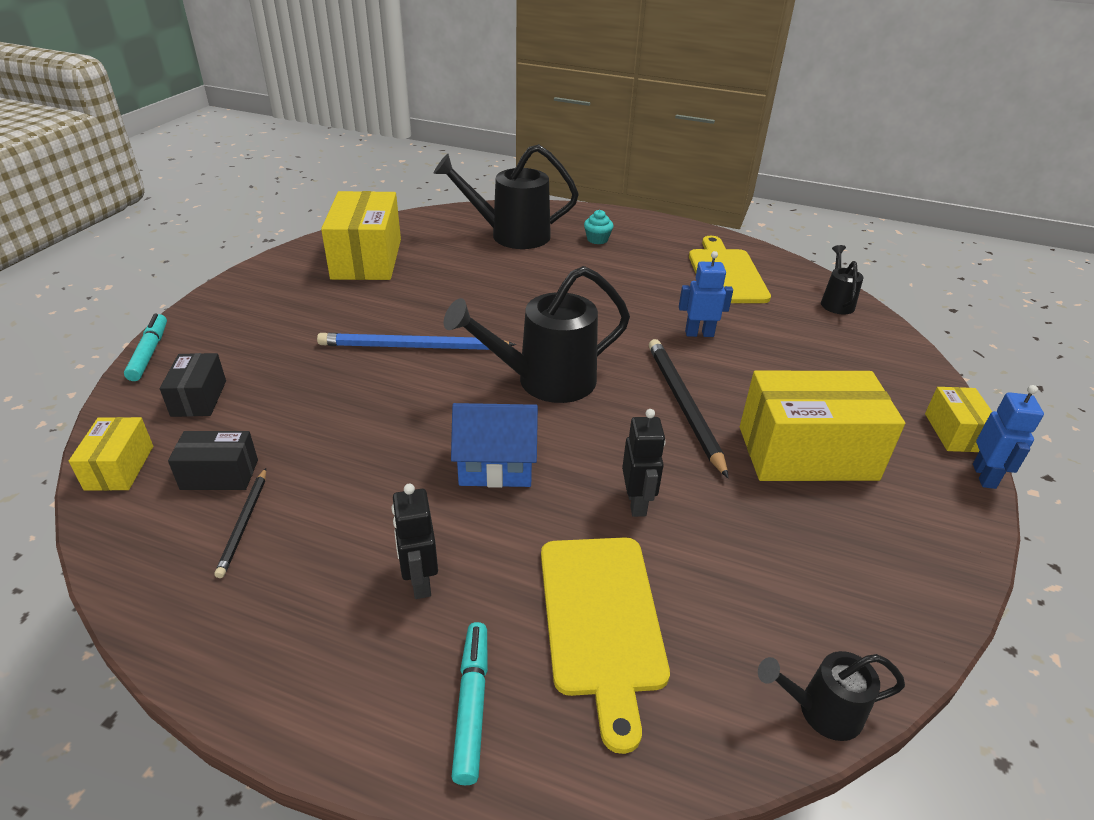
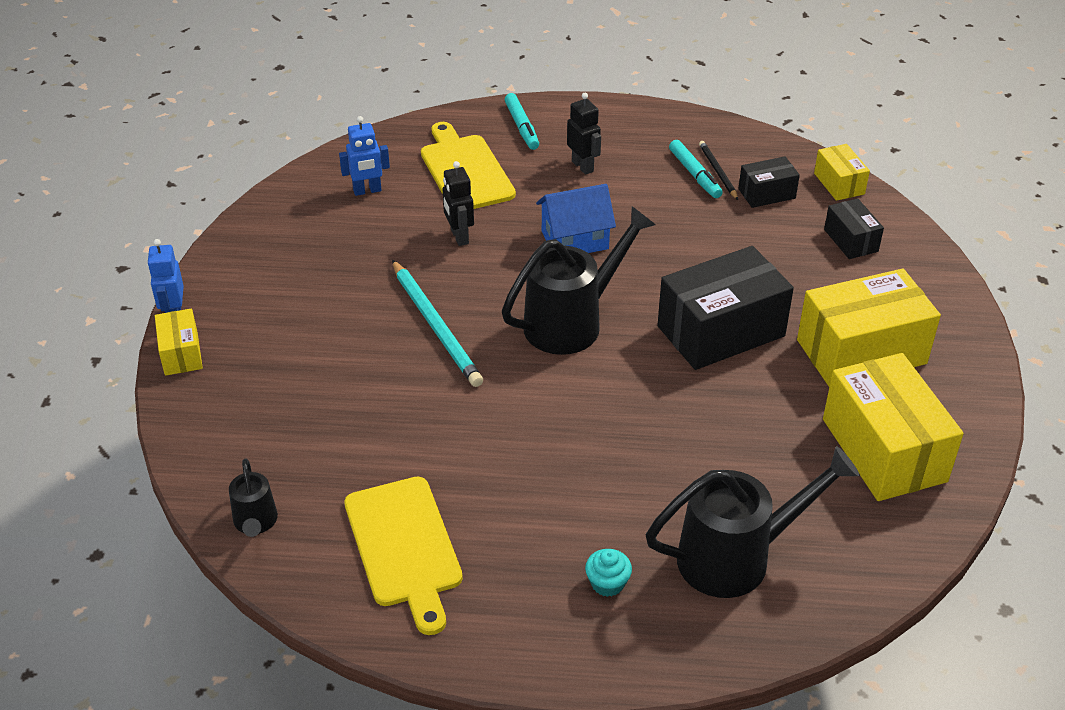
camera: 165 degrees right, 5 degrees up
turquoise marker [124,314,167,381] -> turquoise marker moved to [669,140,723,198]
blue pencil [317,333,516,350] -> black box [657,246,794,370]
black pencil [649,339,728,478] -> turquoise pencil [392,260,483,387]
blue robot [679,251,733,337] -> blue robot moved to [339,116,390,196]
yellow box [740,371,905,481] -> yellow box moved to [797,269,941,387]
black watering can [758,651,905,741] -> none

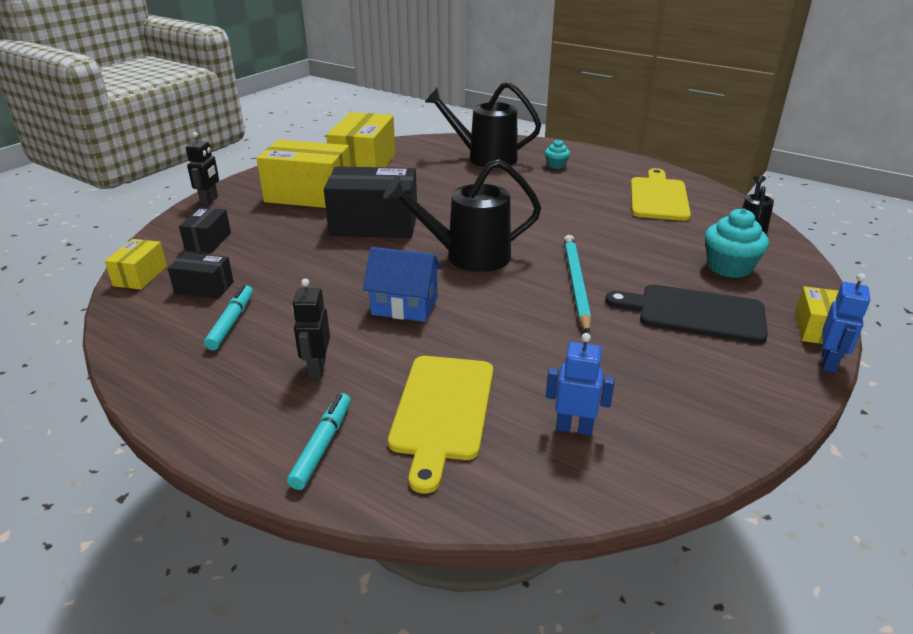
camera: 150 degrees left, 10 degrees down
black robot [443,161,474,246] -> black robot moved to [186,132,219,206]
black pencil [699,141,738,200] -> none
none -> black cutting board [605,284,768,344]
none -> turquoise cupcake [705,208,769,278]

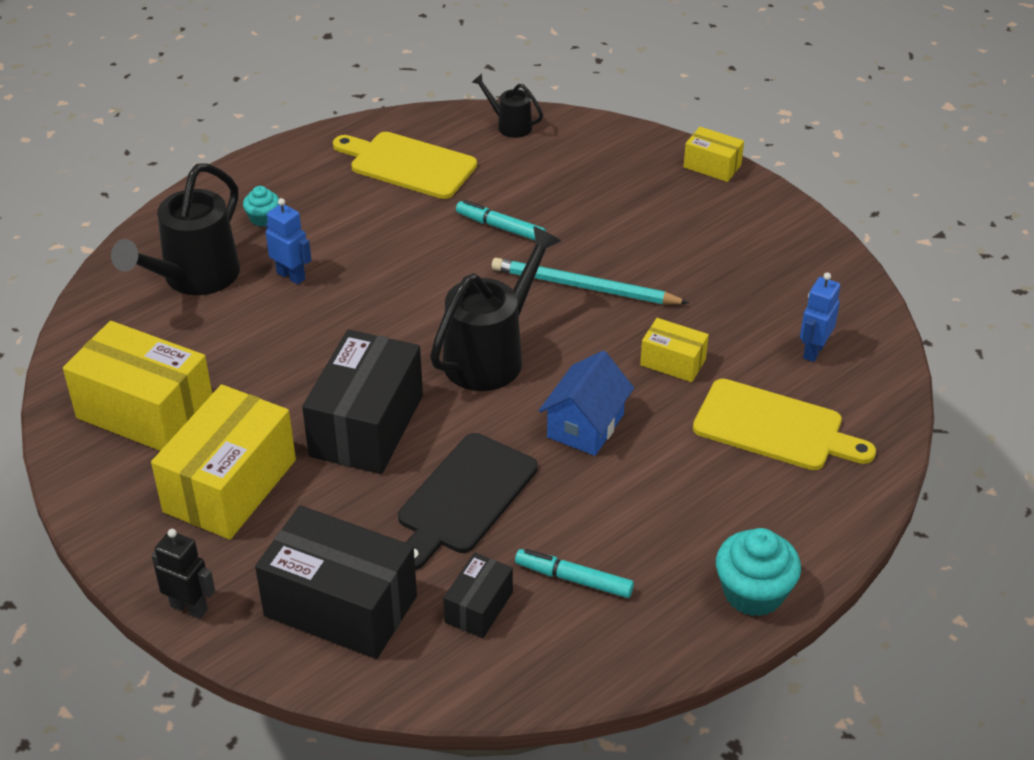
camera: 75 degrees left, 10 degrees up
yellow box [105,239,167,290] -> yellow box moved to [640,318,709,382]
black box [179,208,231,253] -> black box [255,505,417,659], size x1.98
turquoise marker [287,393,351,490] -> turquoise marker moved to [456,200,546,240]
black robot [292,278,330,378] -> none
black watering can [383,159,541,272] -> black watering can turned 150 degrees counterclockwise [430,226,561,391]
black cutting board [605,284,768,344] -> black cutting board moved to [398,433,538,570]
turquoise cupcake [705,208,769,278] -> turquoise cupcake moved to [716,528,801,616]
blue robot [822,273,870,373] -> blue robot moved to [266,198,311,285]

